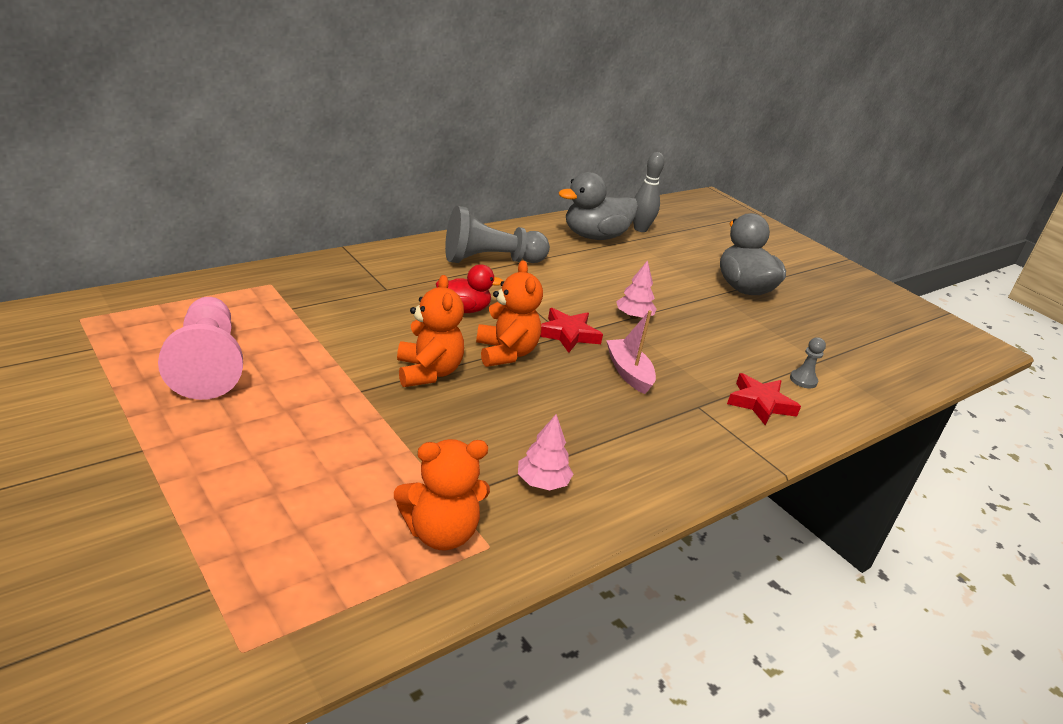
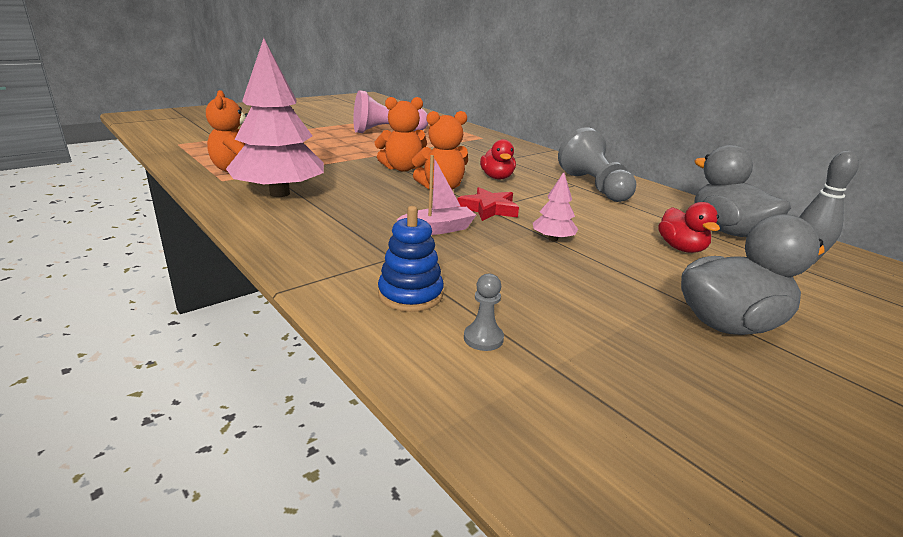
camera: 90 degrees right, 5 degrees down
pink tree [518,414,573,490] -> pink tree [226,38,324,197], size x2.31
red star [727,373,801,425] -> blue stacking toy [378,206,444,312]
none -> red duck [658,202,720,253]

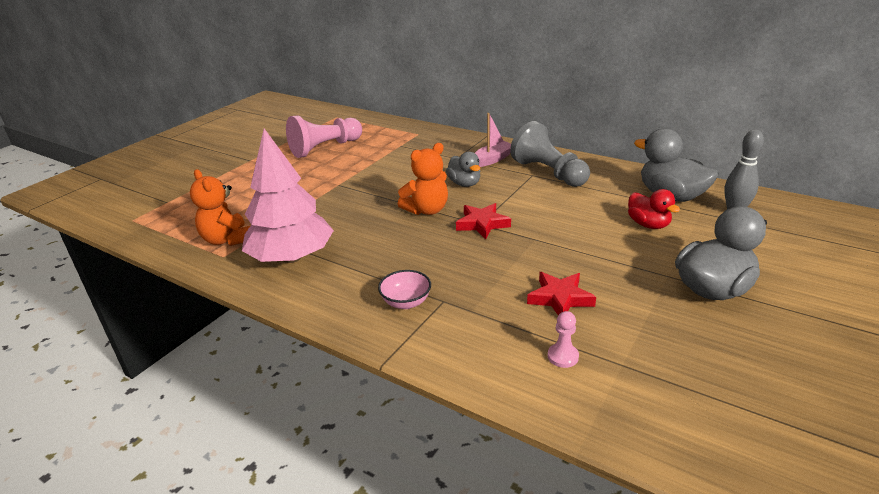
camera: 15 degrees left, 5 degrees up
orange teddy bear [375,97,427,172] -> none
blue stacking toy [378,206,444,312] -> none
pink boat [396,155,476,235] -> pink boat moved to [475,113,511,167]
grey pawn [464,273,504,351] -> pink pawn [548,311,579,368]
red duck [480,139,516,179] -> grey duck [446,152,480,187]
pink tree [533,172,578,241] -> none
none -> pink bowl [378,270,431,309]
none -> red star [527,272,596,315]

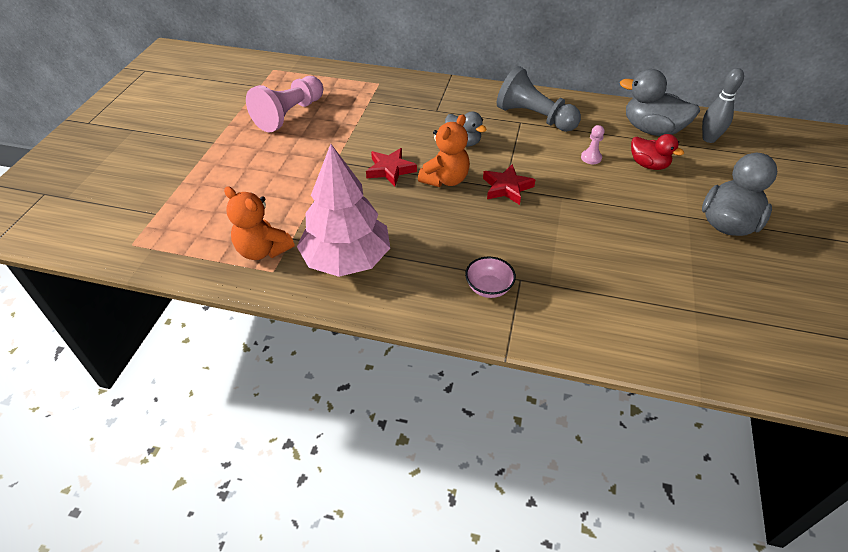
camera: 20 degrees left, 15 degrees up
pink boat [475,113,511,167] -> none
red star [527,272,596,315] -> red star moved to [366,148,417,186]
pink pawn [548,311,579,368] -> pink pawn moved to [581,125,604,164]

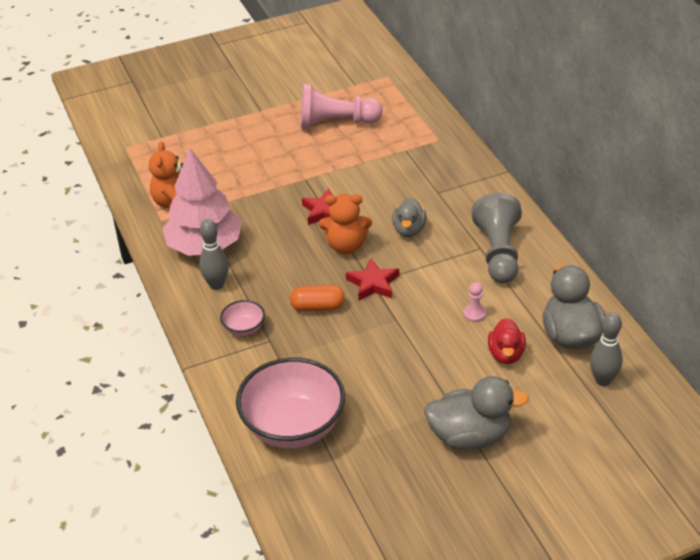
camera: 55 degrees right, 5 degrees down
none -> grey bowling pin [199,219,229,290]
none -> pink bowl [236,357,345,448]
none -> orange capsule [290,285,345,312]

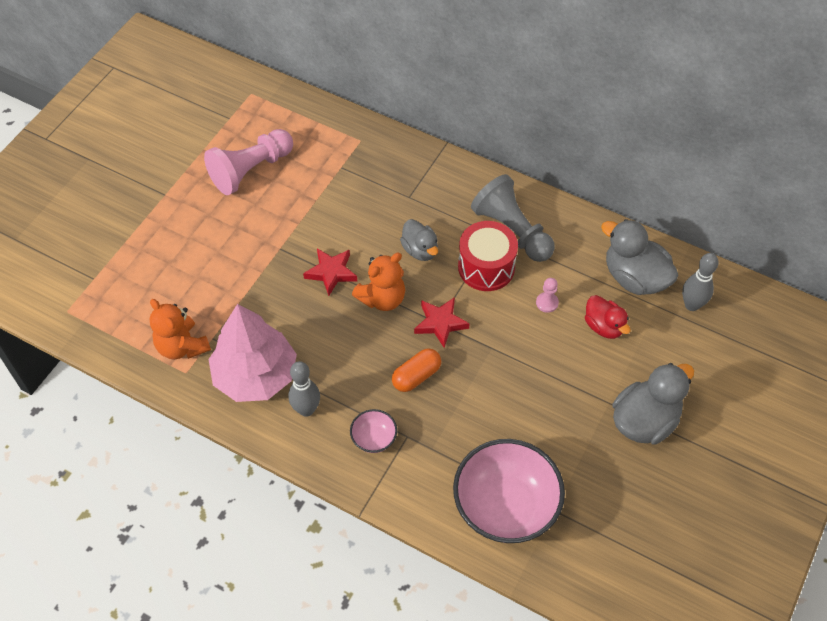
camera: 40 degrees left, 15 degrees up
none -> red drum [458,221,518,291]

